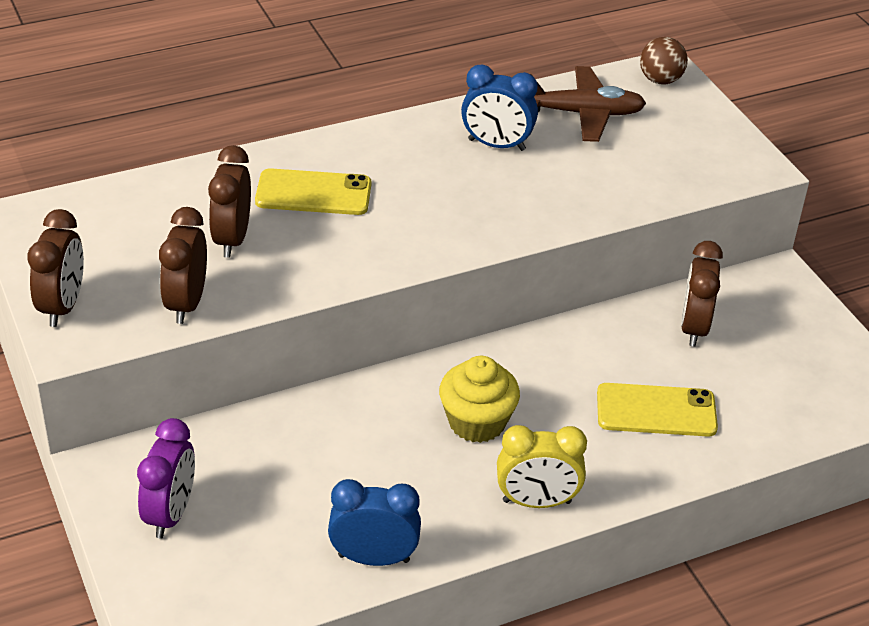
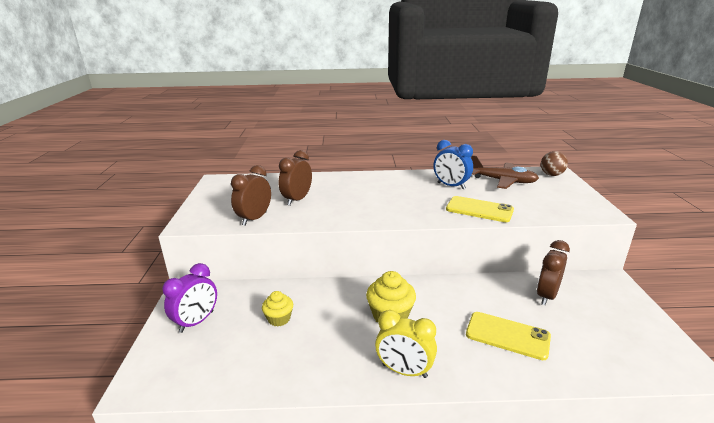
camera: 25 degrees right, 15 degrees down
brown clock [27,209,84,327] -> none
yellow phone [255,168,371,215] -> yellow phone moved to [446,196,514,222]
blue clock [328,479,421,566] -> none
none -> yellow cupcake [262,291,293,327]

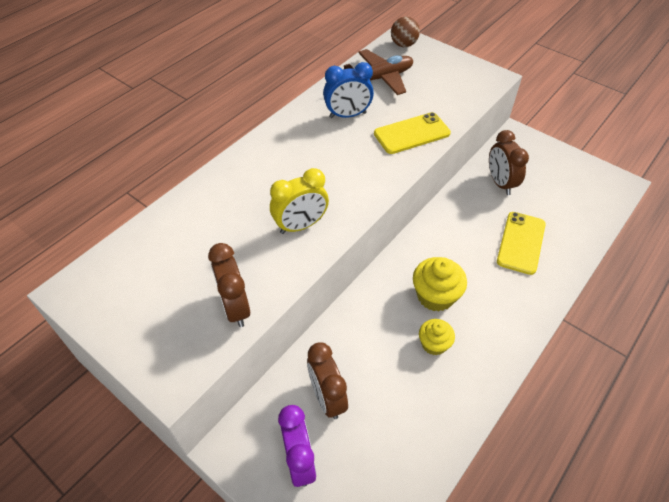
camera: 50 degrees left, 25 degrees up
yellow cupcake [262,291,293,327] -> yellow cupcake moved to [419,319,455,356]
brown clock [279,150,312,206] -> brown clock moved to [307,342,348,419]
yellow clock [375,310,437,378] -> yellow clock moved to [270,168,329,234]
yellow phone [466,312,551,360] -> yellow phone turned 45 degrees counterclockwise [497,212,546,275]

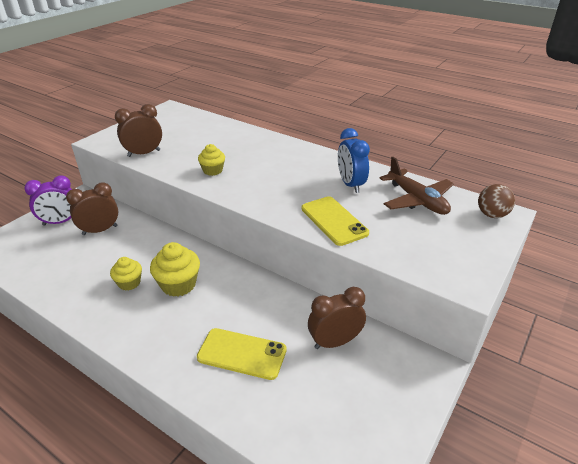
camera: 85 degrees right, 15 degrees down
yellow clock [270,168,329,234] -> yellow cupcake [198,144,225,176]

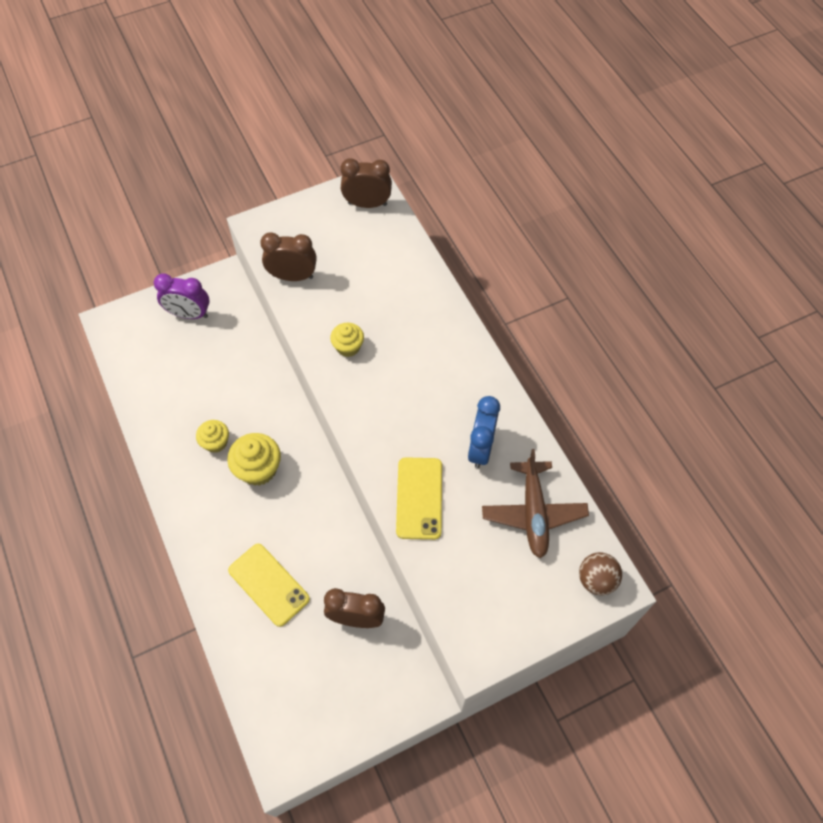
camera: 30 degrees right, 25 degrees up
brown clock [66,182,118,235] -> brown clock moved to [341,158,392,208]

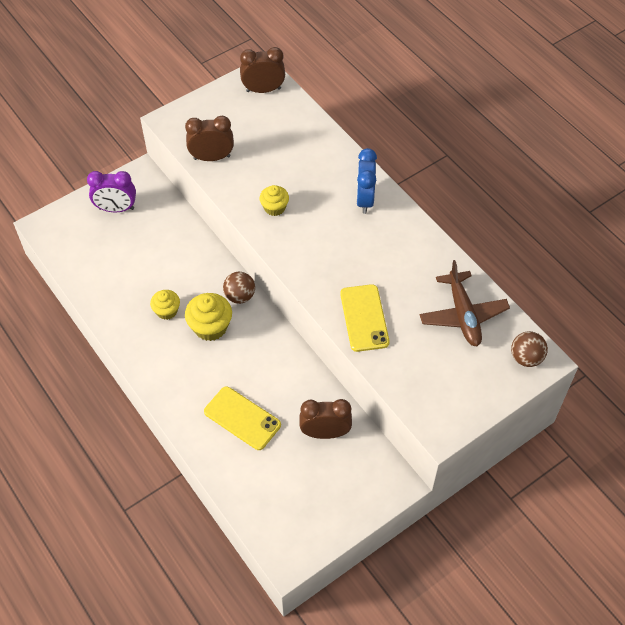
camera: 10 degrees left, 5 degrees down
blue clock [468,396,500,468] -> blue clock moved to [356,148,377,214]
none -> brown ball [223,272,255,304]

